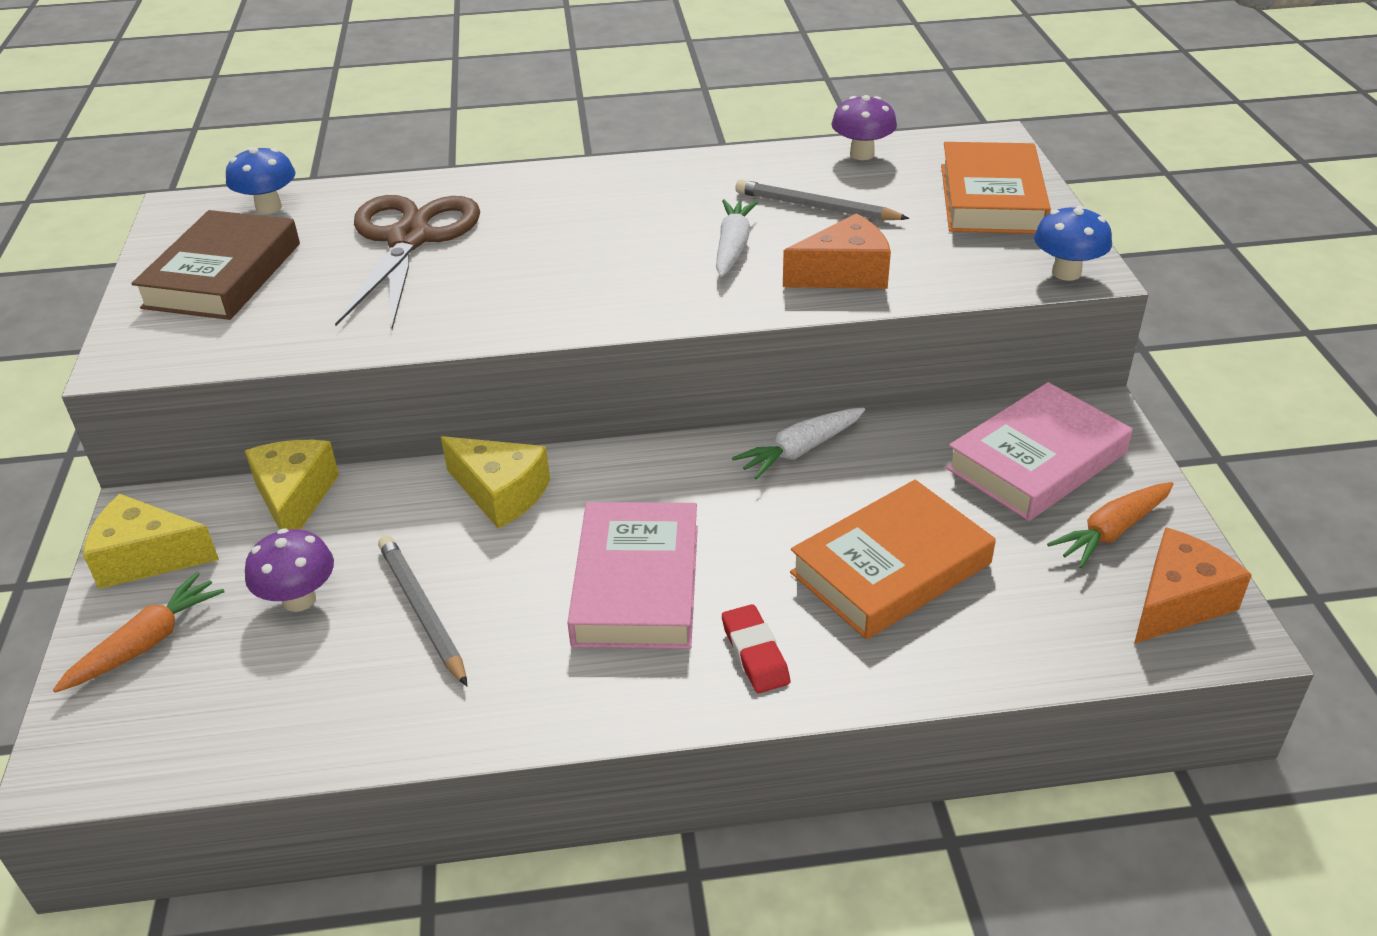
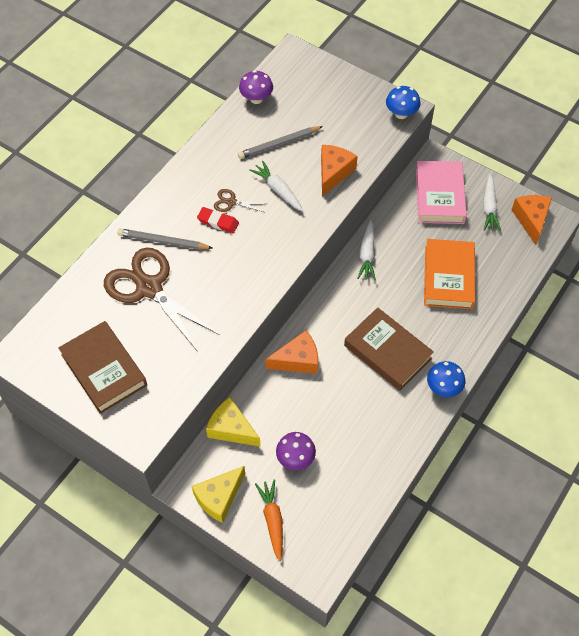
camera: 50 degrees left, 20 degrees up
blue mushroom [226,147,295,214] -> blue mushroom moved to [427,361,465,397]
grey pencil [378,535,467,686] -> grey pencil moved to [117,228,212,250]
yellow cheese [441,436,550,529] -> orange cheese [265,330,318,374]
pink book [567,502,698,649] -> brown book [344,307,434,391]
red eraser [722,604,790,693] -> red eraser moved to [197,207,239,233]
orange book [941,142,1051,234] -> none
orange carrot [1047,482,1174,568] -> white carrot [483,174,501,231]
none -> brown scissors [214,189,267,213]

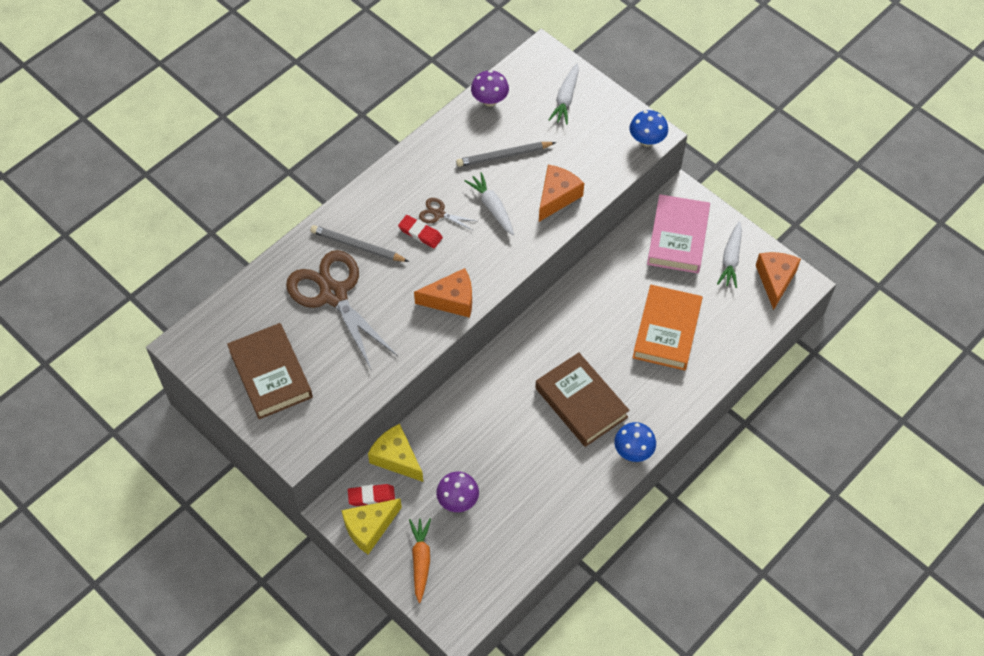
camera: 10 degrees right, 0 degrees up
orange cheese [265,330,318,374] -> orange cheese moved to [414,268,472,318]
white carrot [357,220,376,280] -> white carrot moved to [549,63,579,124]
none -> red eraser [348,484,395,506]

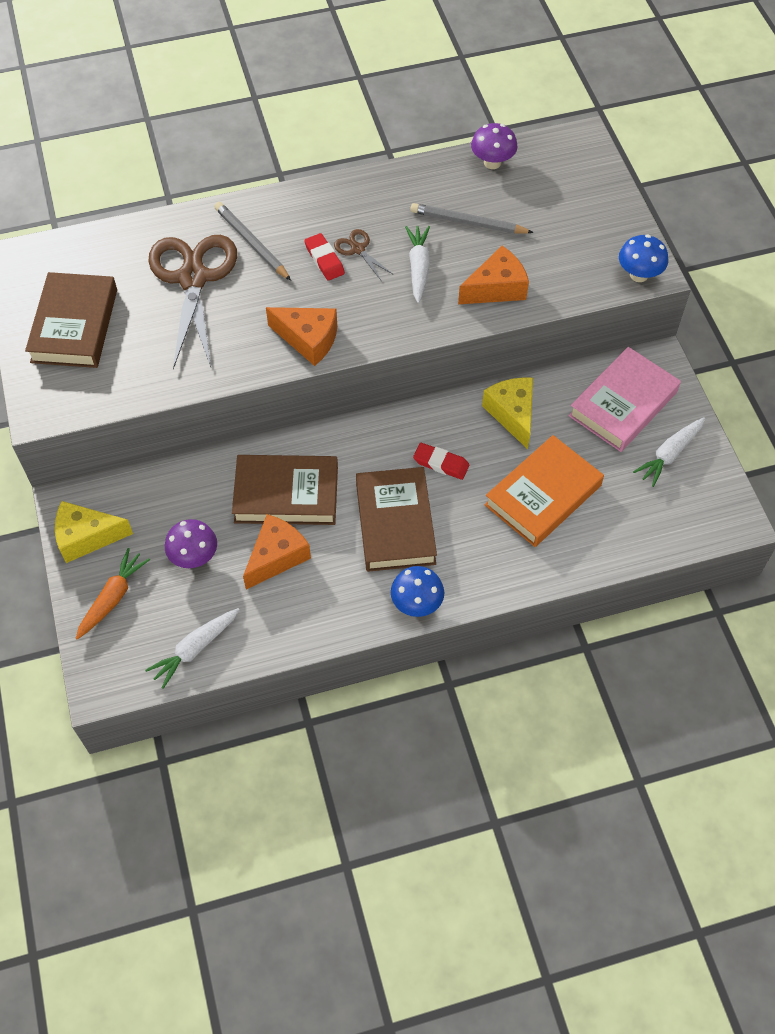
camera: 30 degrees right, 0 degrees up
red eraser [348,484,395,506] -> red eraser moved to [413,443,469,480]
yellow cheese [368,424,423,482] -> yellow cheese moved to [482,377,533,449]
white carrot [549,63,579,124] -> white carrot moved to [145,608,240,689]
orange cheese [756,252,801,310] -> orange cheese moved to [243,514,311,589]
none -> brown book [232,455,338,525]

